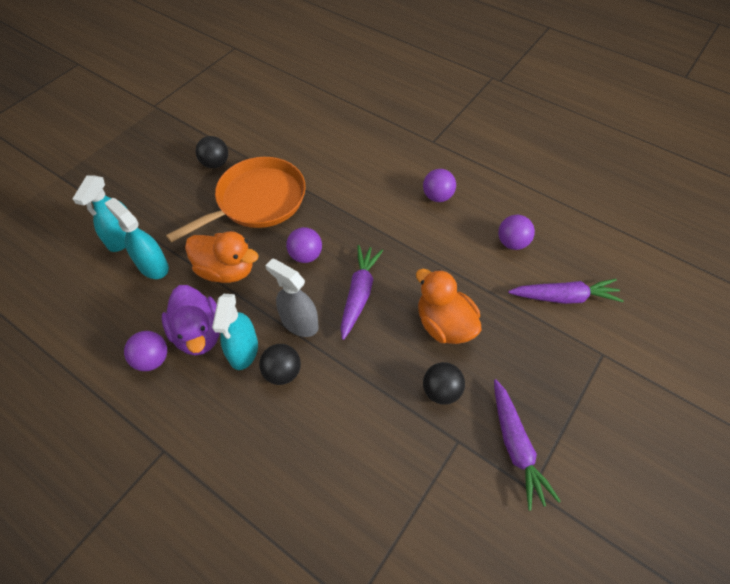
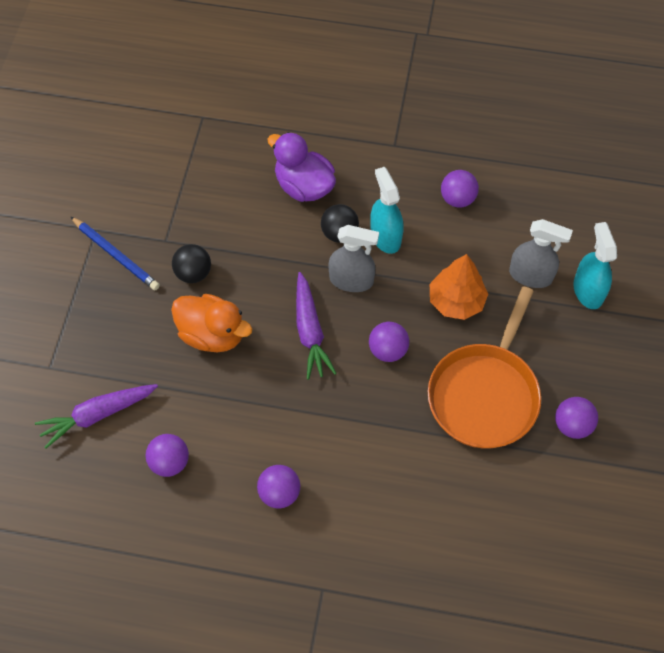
camera: 155 degrees right, 5 degrees up
turquoise spray bottle [105,198,169,279] -> grey spray bottle [509,219,573,288]
purple duck [162,285,220,356] -> purple duck moved to [267,132,336,202]
orange duck [185,231,259,283] -> orange tree [430,254,488,320]
black ball [196,136,228,168] -> purple ball [555,397,598,439]
purple carrot [494,379,561,511] -> blue pencil [70,216,160,290]

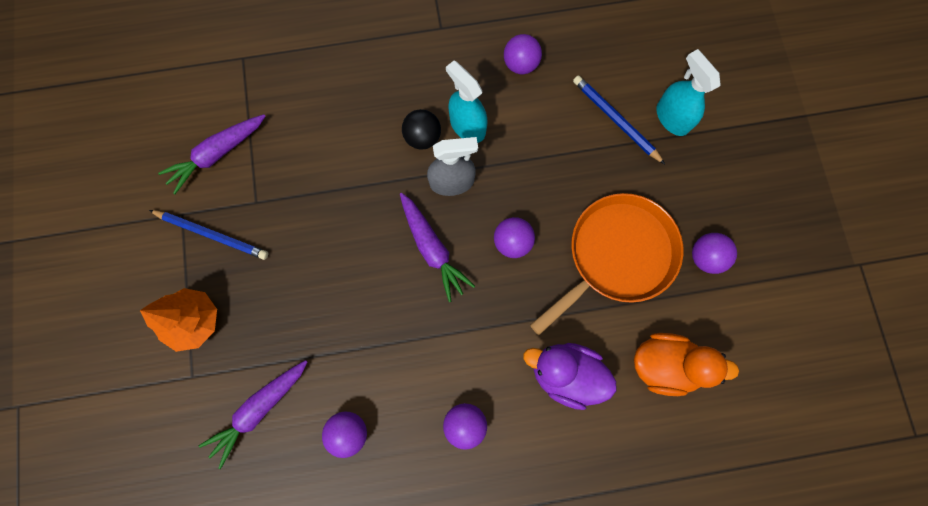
camera: 20 degrees left, 15 degrees up
orange duck [171,294,252,352] -> orange duck moved to [634,333,739,396]
black ball [172,244,211,283] -> none
purple duck [267,132,336,202] -> purple duck moved to [523,343,617,410]
orange pan [428,286,541,449] -> orange pan turned 135 degrees counterclockwise [530,193,683,335]
orange tree [430,254,488,320] -> orange tree moved to [140,288,217,352]
grey spray bottle [509,219,573,288] -> blue pencil [573,75,665,164]
none -> purple carrot [158,114,266,194]

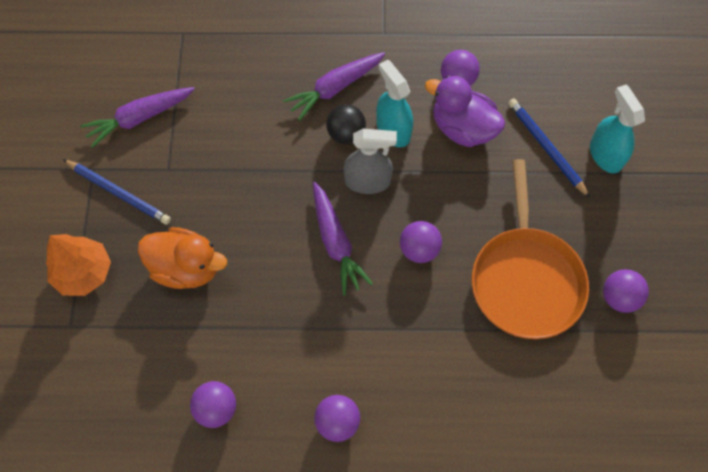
camera: 10 degrees right, 10 degrees down
purple carrot [199,360,307,469] -> purple carrot moved to [283,52,385,121]
purple duck [523,343,617,410] -> purple duck moved to [425,75,505,147]
orange pan [530,193,683,335] -> orange pan turned 120 degrees clockwise [472,159,589,339]
orange duck [634,333,739,396] -> orange duck moved to [138,227,227,289]

